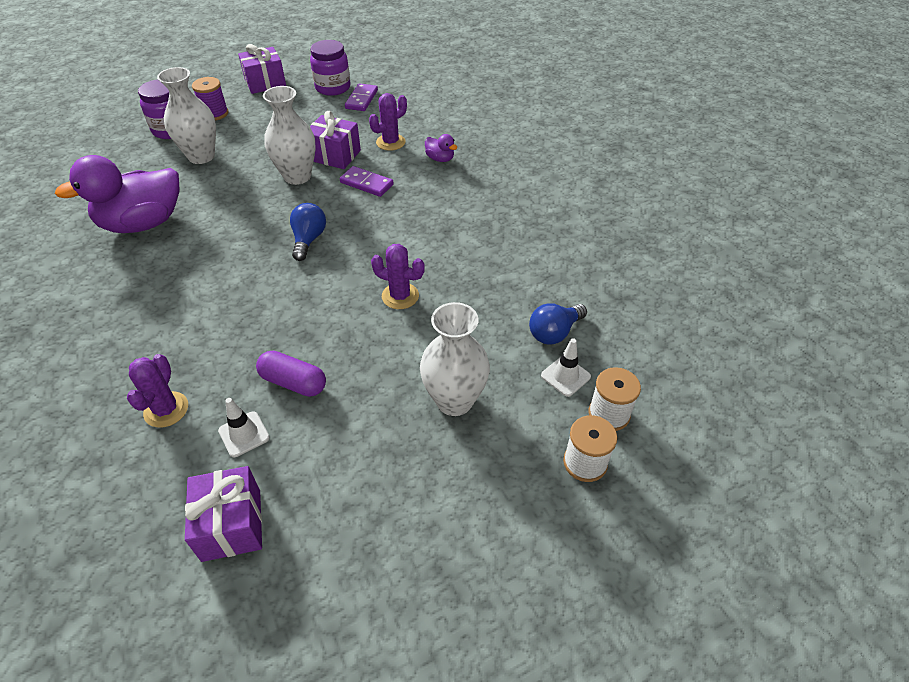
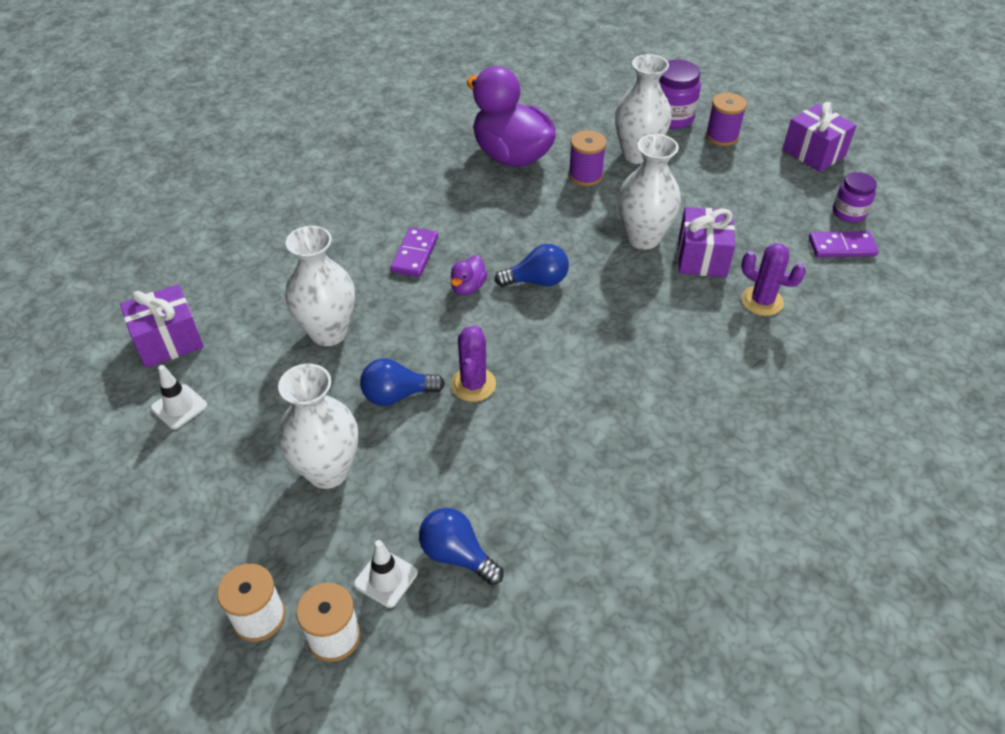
camera: 75 degrees right, 0 degrees up
purple cactus [127,354,188,428] -> none
white traffic cone [218,398,270,457] -> white traffic cone moved to [151,365,207,429]
purple capsule [256,351,326,397] -> white vase [285,226,355,346]
purple jar [310,40,351,96] -> purple jar [833,172,877,223], size x0.67
purple domino [340,166,394,197] -> purple domino moved to [391,227,438,277]
purple duck [425,134,458,162] -> purple duck moved to [450,255,487,295]
none -> blue light bulb [360,359,445,406]
none -> purple spool [568,130,607,186]

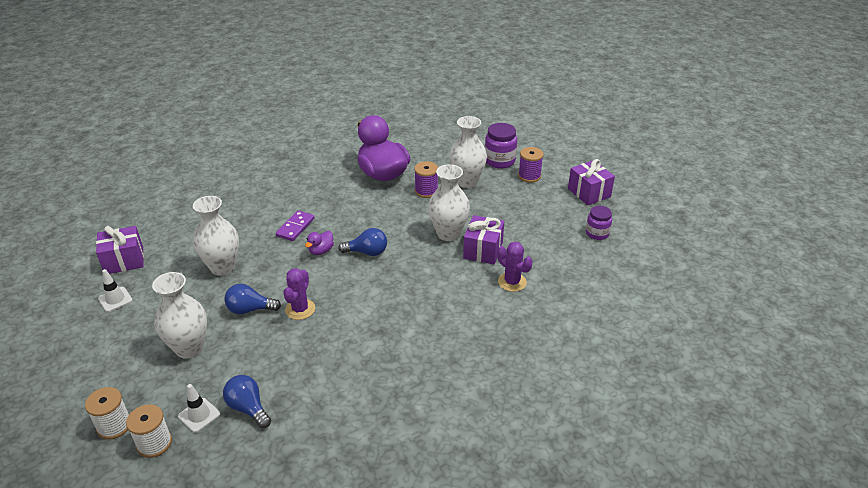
camera: 10 degrees right, 10 degrees down
purple domino [809,231,879,257] -> none

